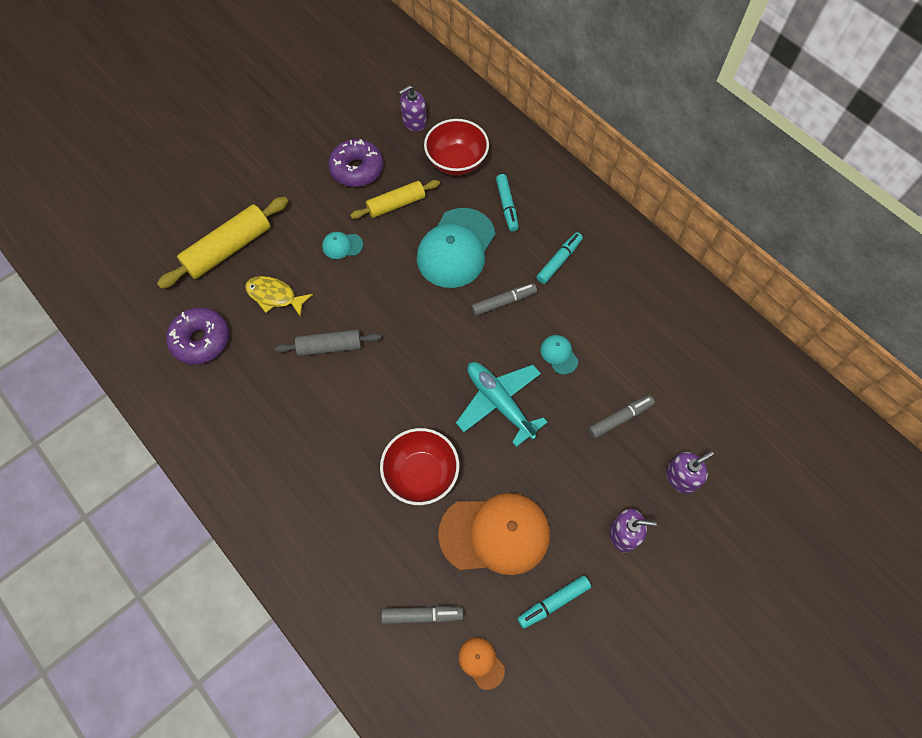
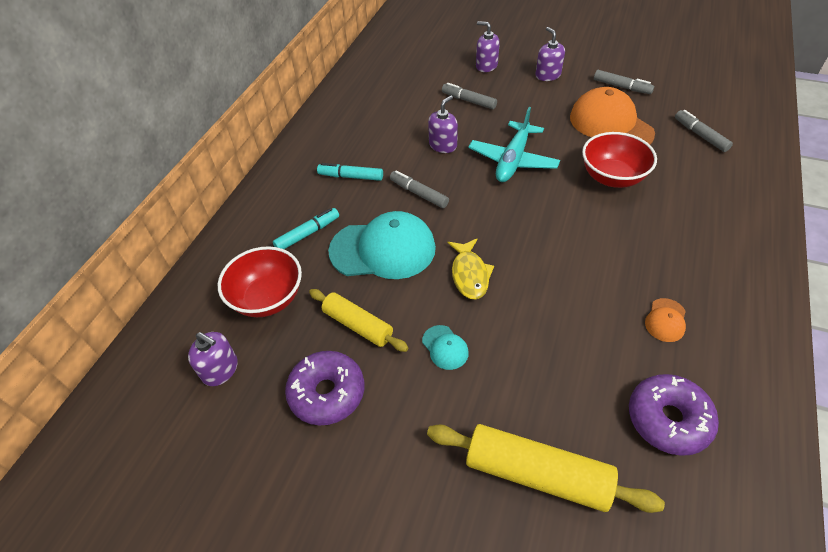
camera: 115 degrees left, 15 degrees down
yellow fish [245,276,313,317] -> yellow fish moved to [448,238,494,299]
grey rolling pin [275,329,381,356] -> none
orange cap [459,637,505,690] -> orange cap moved to [645,298,686,342]
turquoise marker [517,575,591,629] -> grey marker [594,70,654,94]
turquoise cap [540,335,578,375] -> purple soap dispenser [428,95,458,153]

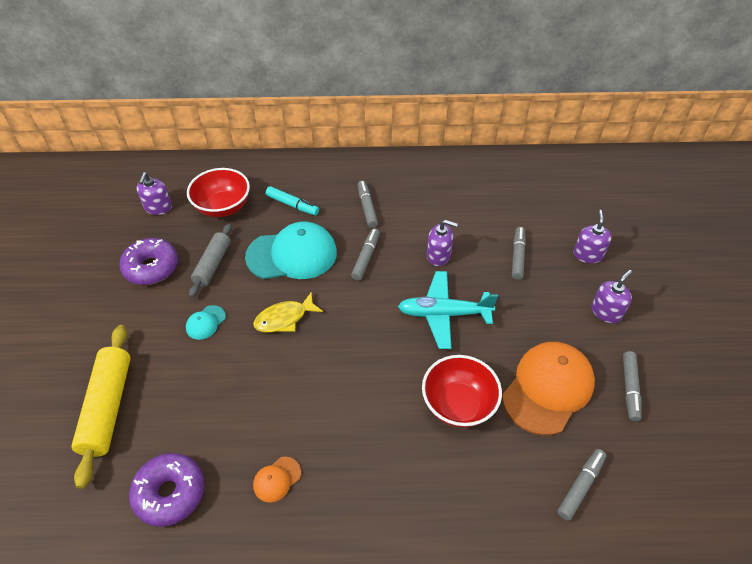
camera: 65 degrees right, 0 degrees up
yellow rolling pin [309,289,408,352] -> grey rolling pin [189,224,232,298]
turquoise marker [317,163,383,181] -> grey marker [358,181,378,228]
turquoise cap [328,211,436,279] -> turquoise cap turned 75 degrees counterclockwise [245,221,337,279]
orange cap [645,298,686,342] -> orange cap turned 45 degrees counterclockwise [253,457,301,503]

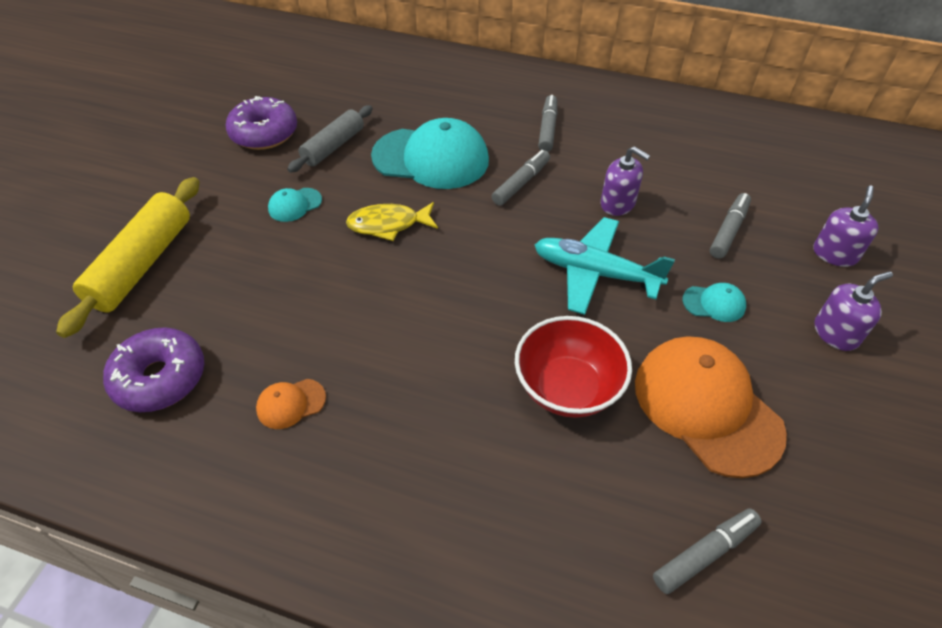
camera: 20 degrees right, 0 degrees up
purple soap dispenser [136,172,172,215] -> none
red bowl [187,168,250,217] -> none
turquoise marker [266,186,319,216] -> none
orange cap [502,342,595,435] -> orange cap turned 90 degrees counterclockwise [635,336,787,478]
grey marker [623,351,641,421] -> none
none -> turquoise cap [682,283,746,322]

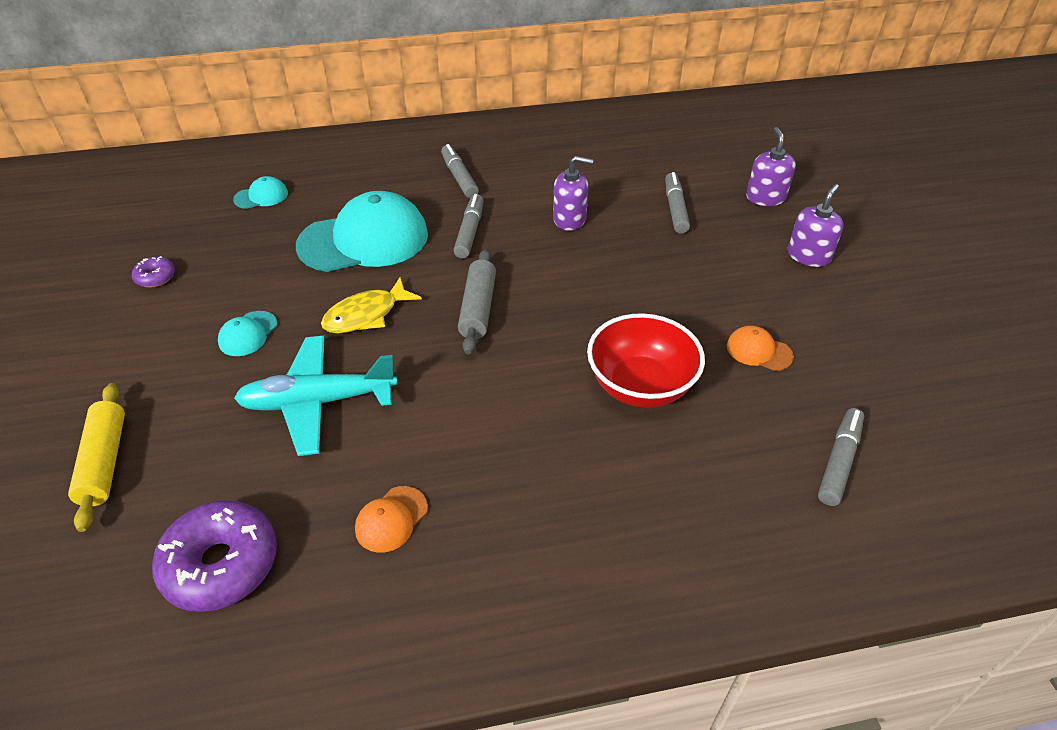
camera: 30 degrees left, 5 degrees down
yellow rolling pin [56,177,199,338] -> yellow rolling pin [68,383,125,532], size x0.65
purple donut [225,96,297,150] -> purple donut [132,256,175,287], size x0.48
grey rolling pin [287,105,373,173] -> grey rolling pin moved to [458,249,496,354]
turquoise plane [535,217,675,315] -> turquoise plane moved to [234,336,397,456]
orange cap [635,336,787,478] -> orange cap [727,325,794,371], size x0.43
turquoise cap [682,283,746,322] -> turquoise cap moved to [233,176,288,209]

